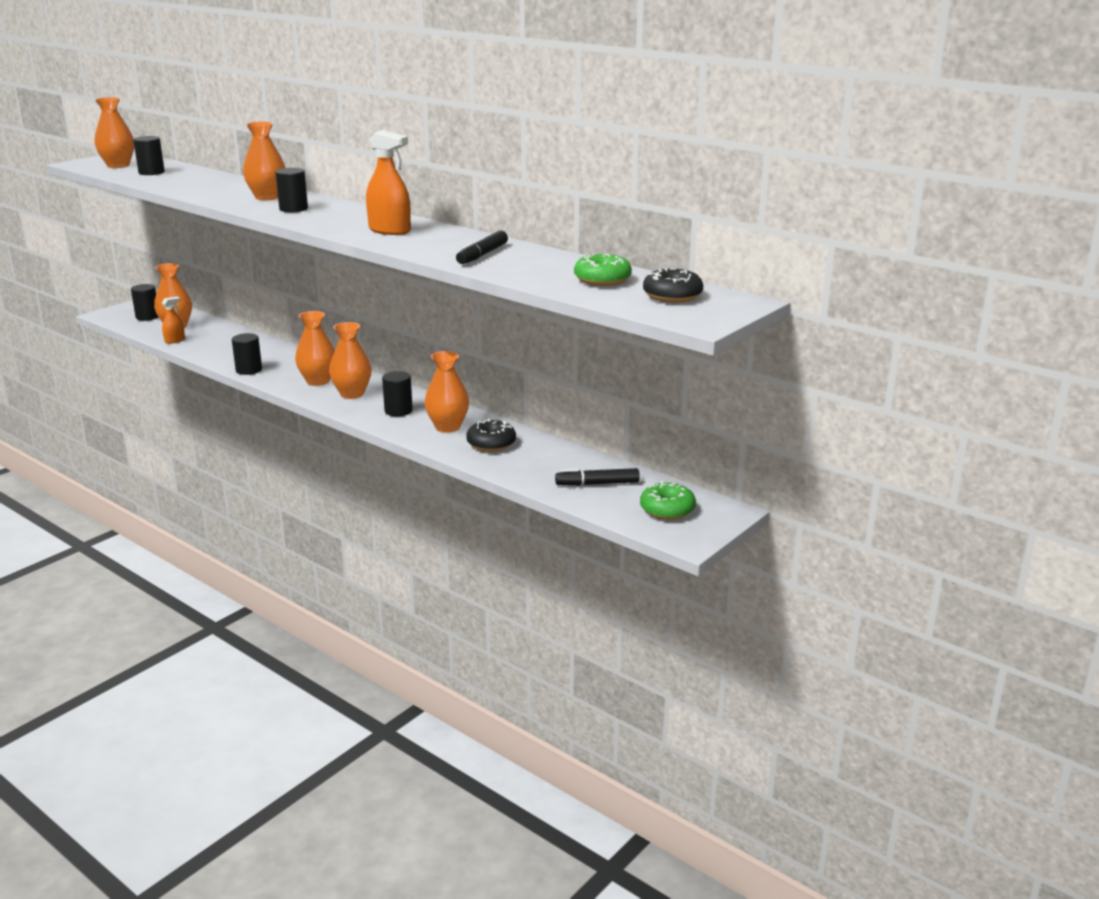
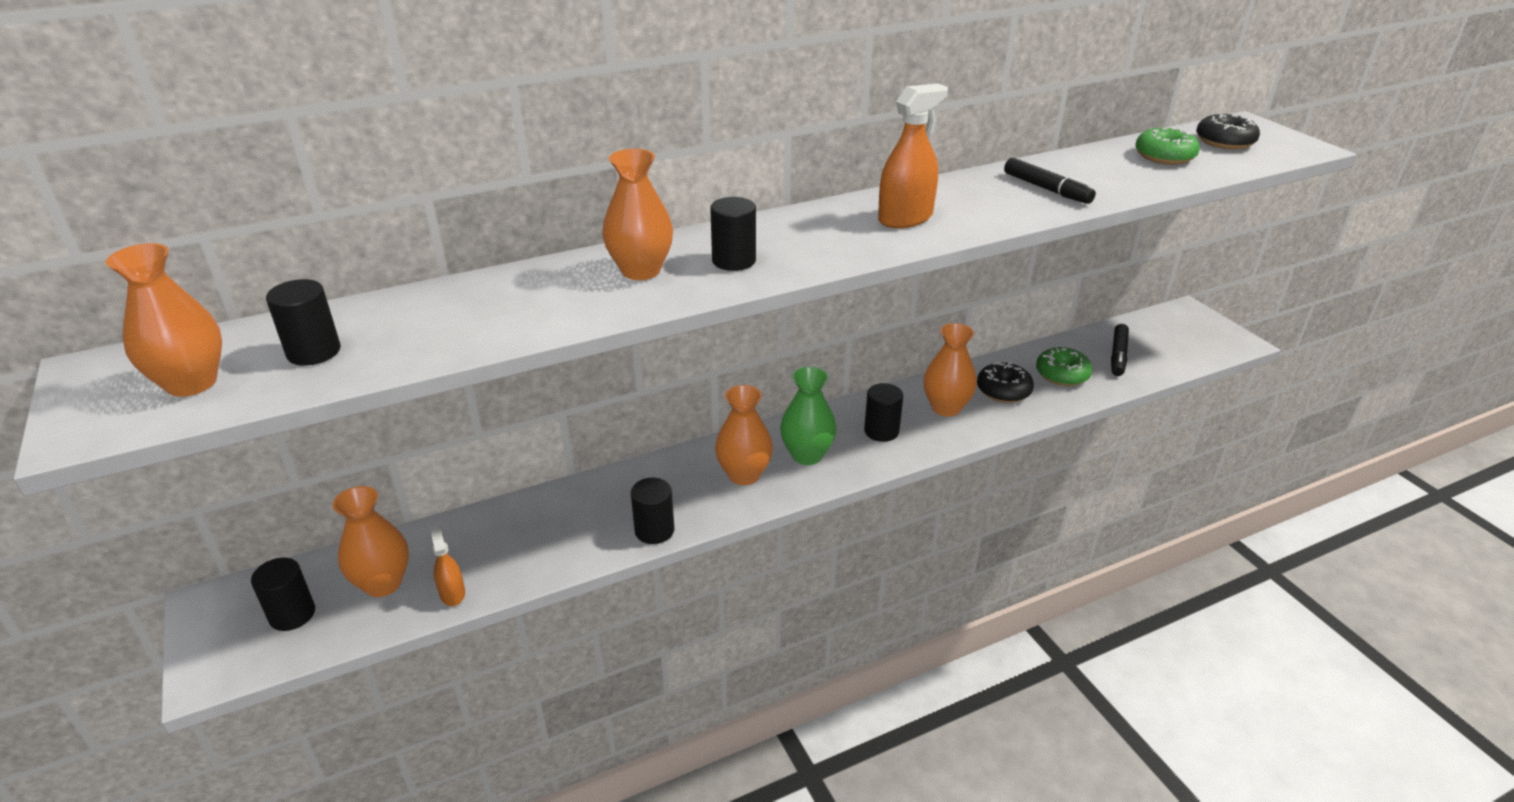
camera: 65 degrees left, 10 degrees up
orange vase [329,322,372,399] -> green vase [780,367,837,465]
green donut [640,481,696,520] -> green donut moved to [1036,347,1092,386]

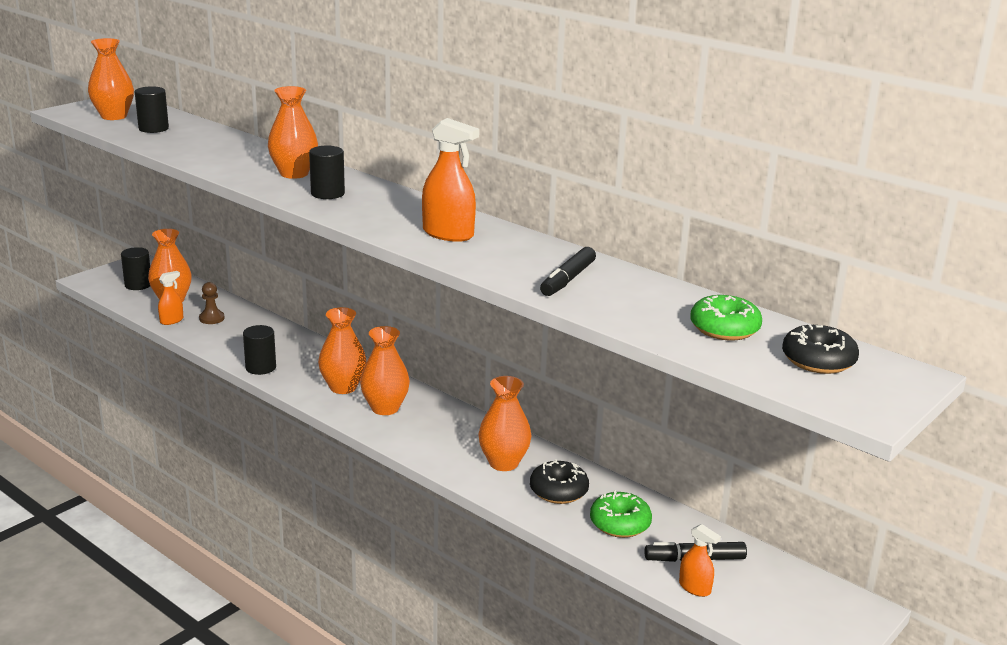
camera: 65 degrees right, 10 degrees down
green vase [780,367,837,465] -> orange vase [360,326,410,415]
black cylinder [864,383,903,442] -> none
none -> brown pawn [199,282,225,324]
none -> orange spray bottle [679,524,721,597]

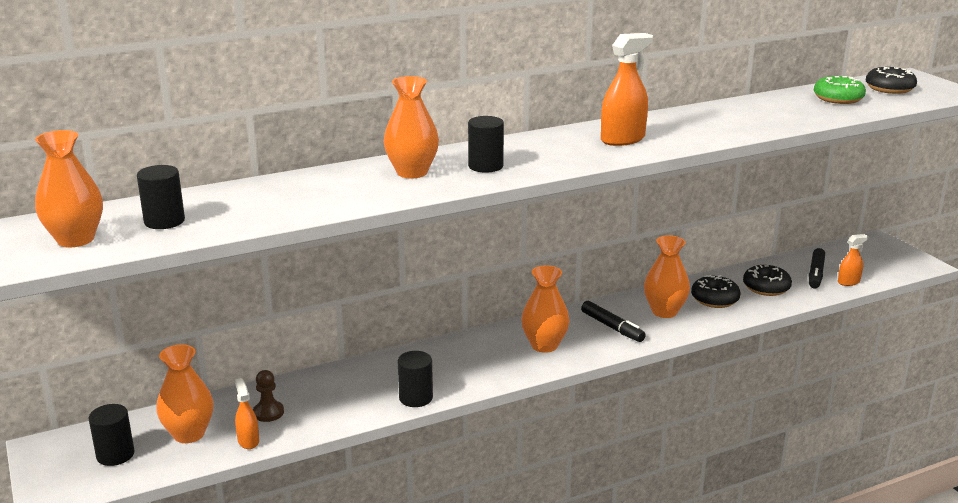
camera: 65 degrees left, 0 degrees up
orange vase [318,307,367,394] -> none
black marker [540,247,596,296] -> black marker moved to [581,301,646,342]
green donut [590,490,652,538] -> black donut [743,265,792,296]

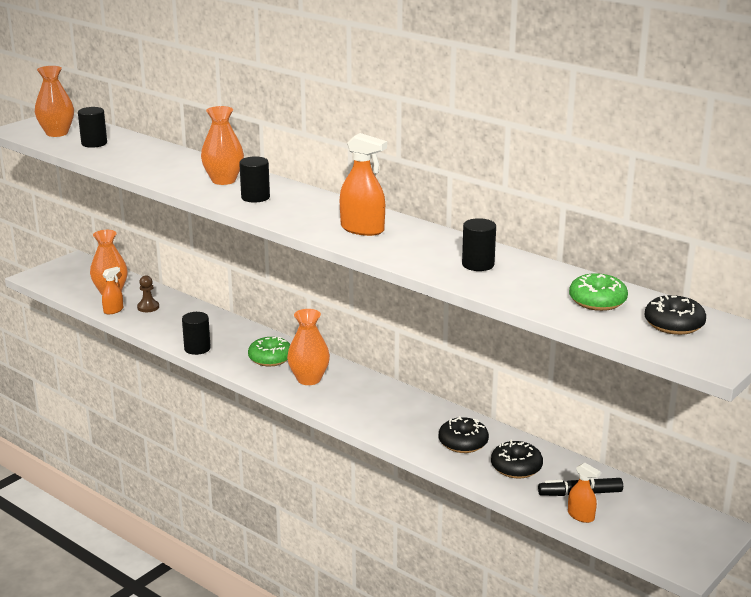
camera: 65 degrees right, 0 degrees up
black cylinder [89,404,135,466] -> black cylinder moved to [462,218,496,271]
black marker [581,301,646,342] -> none
orange vase [644,235,690,318] -> none
none -> green donut [248,337,290,366]

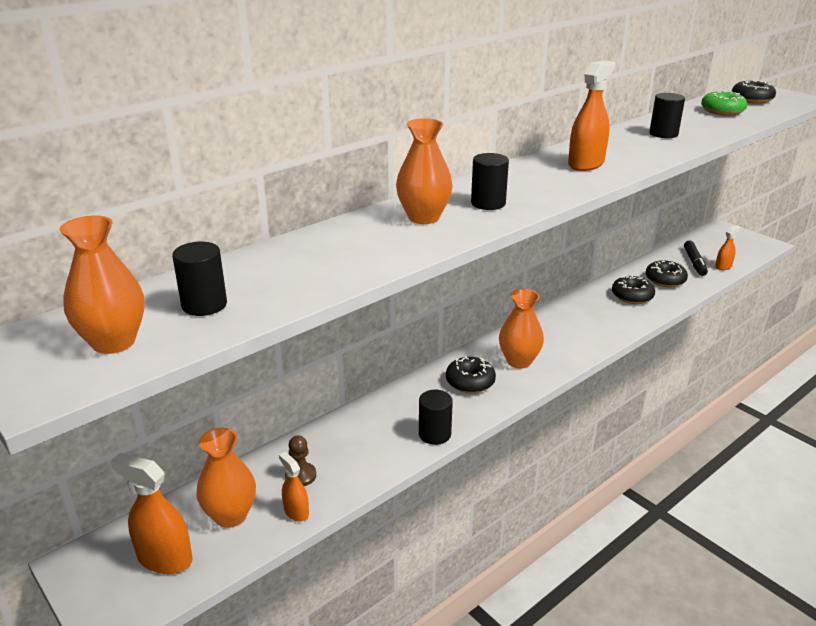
camera: 80 degrees left, 5 degrees up
green donut [248,337,290,366] -> black donut [446,356,496,393]
none -> orange spray bottle [110,453,193,574]

